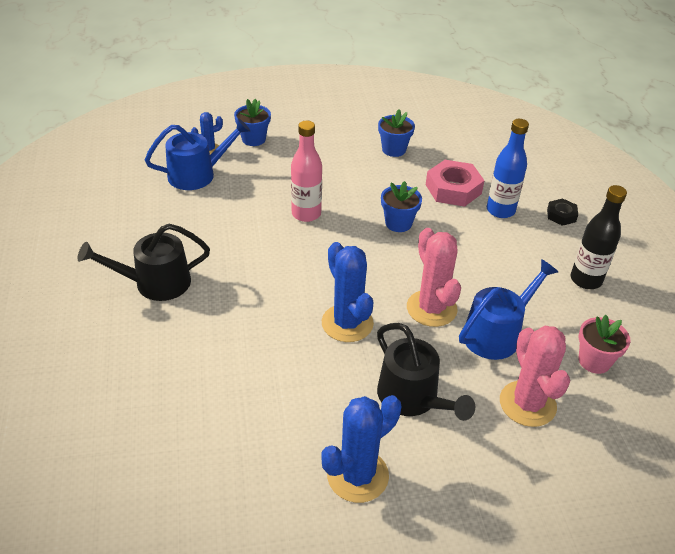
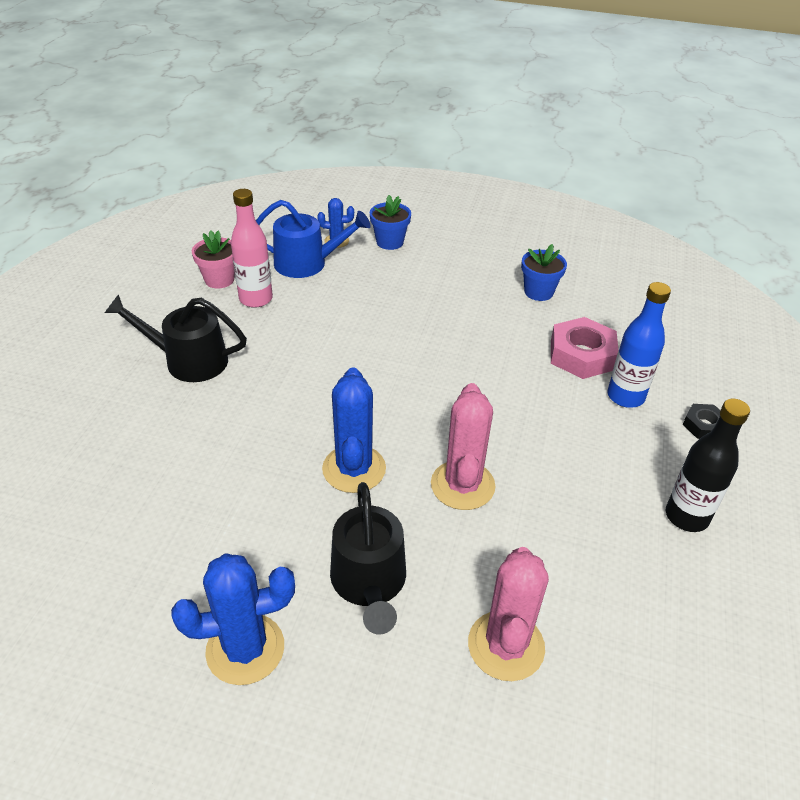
camera: 25 degrees right, 0 degrees up
pink bottle [291,121,322,222] -> pink bottle moved to [231,189,273,308]
blue flower pot [381,181,422,232] -> none
blue watering can [459,259,558,360] -> none
pink flower pot [579,315,630,374] -> pink flower pot moved to [192,230,235,289]

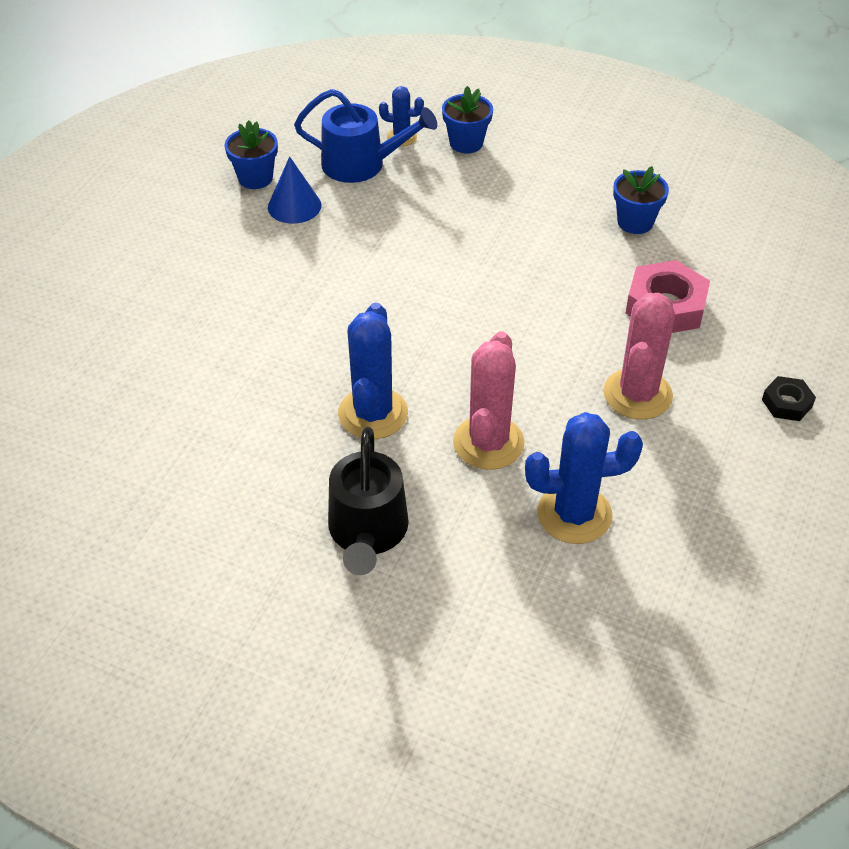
camera: 10 degrees right, 5 degrees up
black watering can [105,294,247,382] -> none
blue cactus [171,553,295,685] -> blue cactus moved to [525,412,643,544]
pink flower pot [192,230,235,289] -> blue flower pot [225,120,278,189]
pink bottle [231,189,273,308] -> blue cone [268,156,321,224]
pink cactus [468,547,549,681] -> pink cactus moved to [603,293,675,419]
blue bottle [608,282,671,408] -> none
black bottle [666,399,750,532] -> none

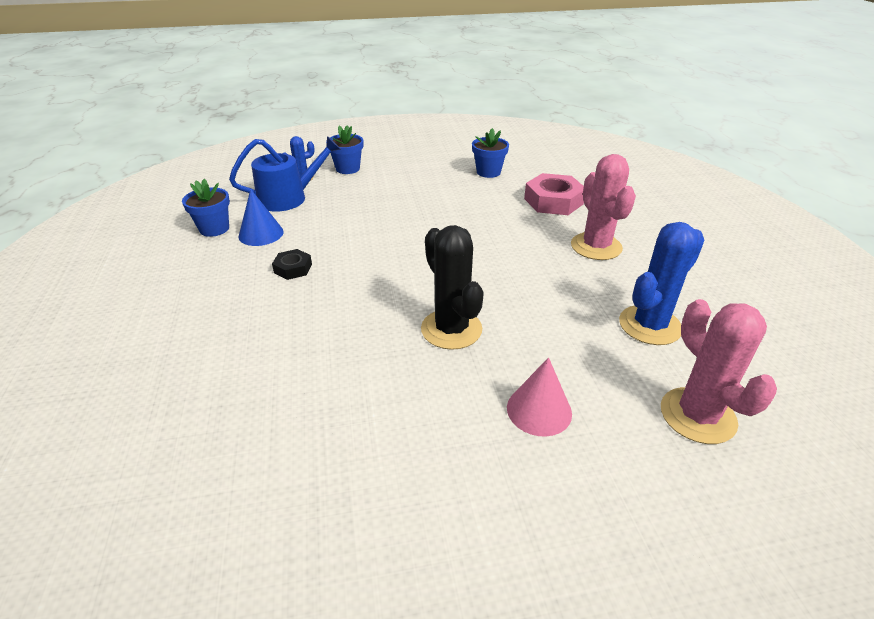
camera: 35 degrees left, 10 degrees down
black watering can [328,427,409,575] -> pink cone [507,357,572,436]
blue cactus [338,303,408,439] -> black cactus [421,225,484,350]
pink cactus [453,331,525,470] -> pink cactus moved to [661,299,777,444]
black nut [762,376,816,421] -> black nut moved to [272,249,312,280]

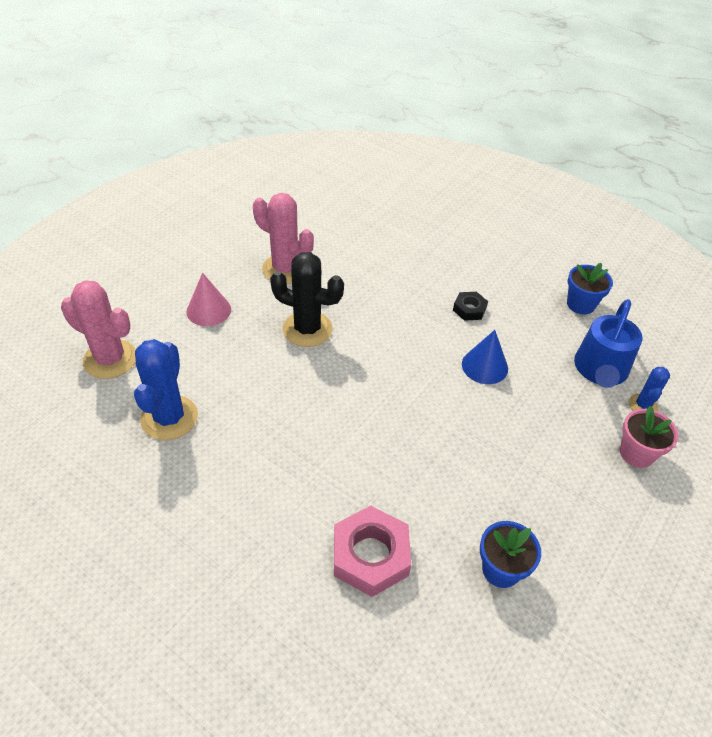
camera: 135 degrees right, 10 degrees up
blue cone [238,189,284,246] -> blue cone moved to [462,330,508,384]
blue flower pot [326,126,363,174] -> pink flower pot [620,406,679,468]
pink cactus [571,154,636,260] -> pink cactus moved to [253,193,314,284]

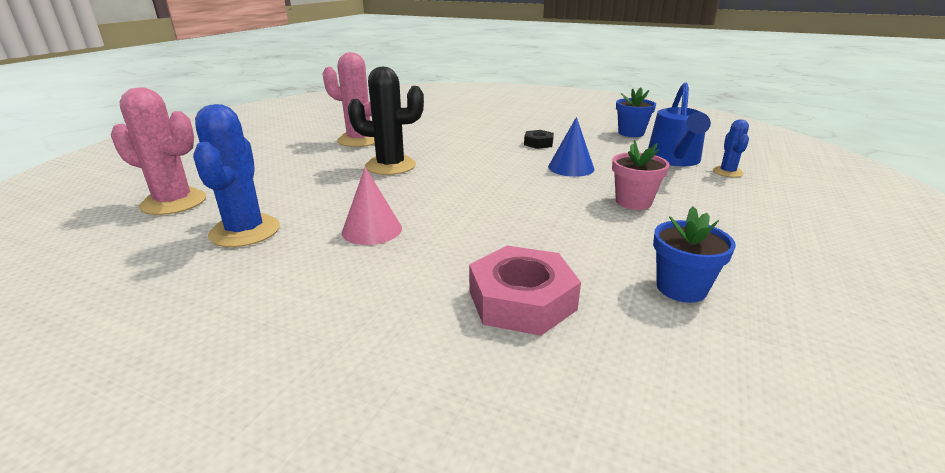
camera: 10 degrees left, 20 degrees down
pink cone [186,273,231,326] -> pink cone moved to [342,167,402,245]
pink flower pot [620,406,679,468] -> pink flower pot moved to [612,140,670,210]

